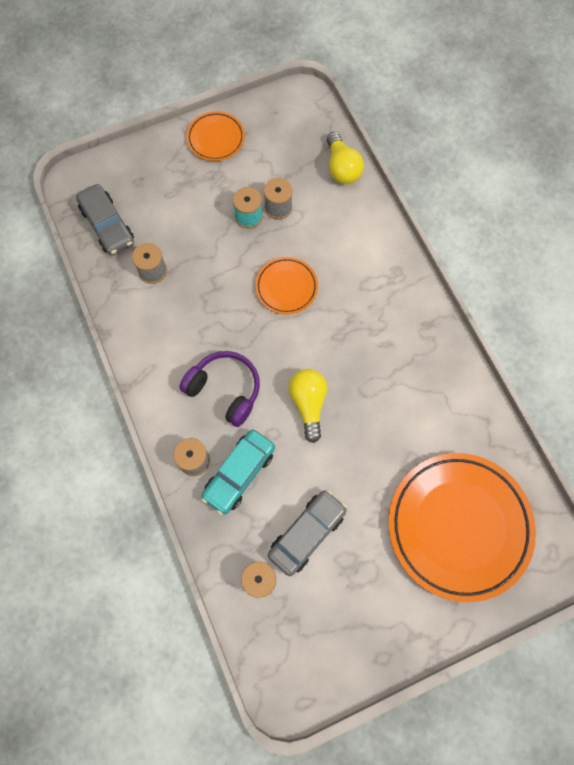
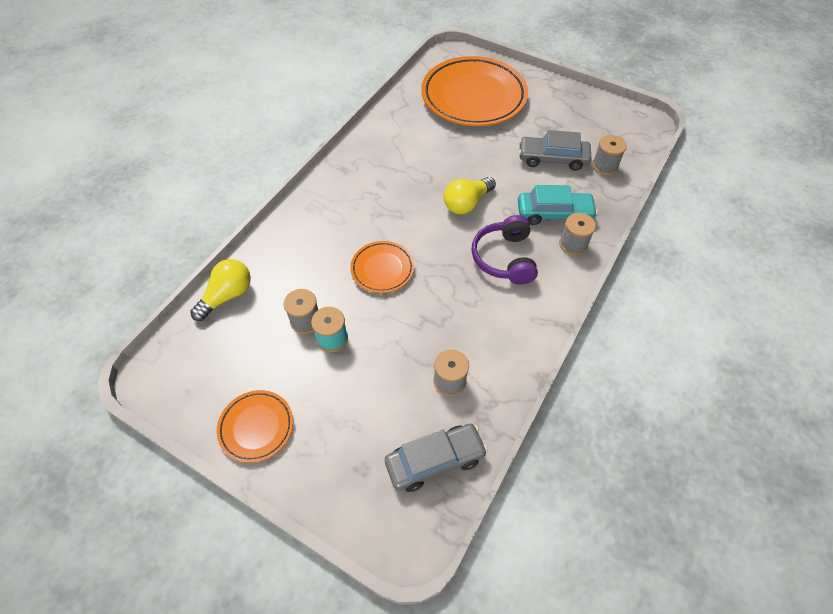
camera: 125 degrees left, 15 degrees down
grey car [76,184,134,255] -> grey car turned 45 degrees clockwise [385,424,488,492]

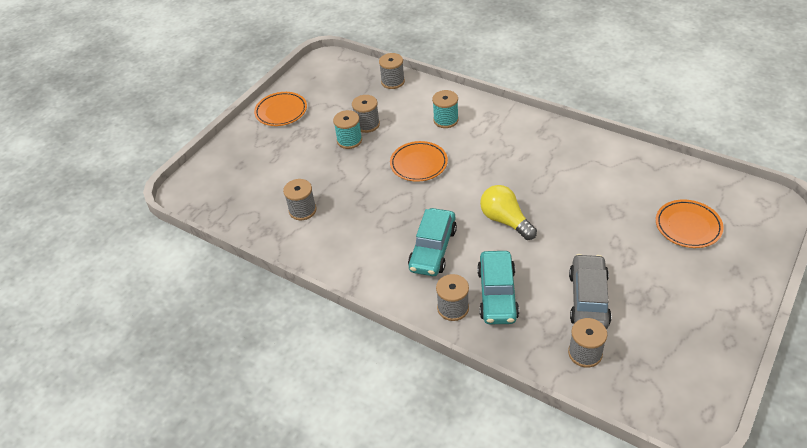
camera: 95 degrees right, 10 degrees down
yellow light bulb [190,259,251,321] -> grey spool [379,53,405,89]
grey car [385,424,488,492] -> none
orange plate [421,56,528,126] -> orange plate [656,200,724,248], size x0.48
purple headphones [472,215,538,285] -> turquoise car [408,208,457,276]
none -> turquoise spool [432,90,459,128]

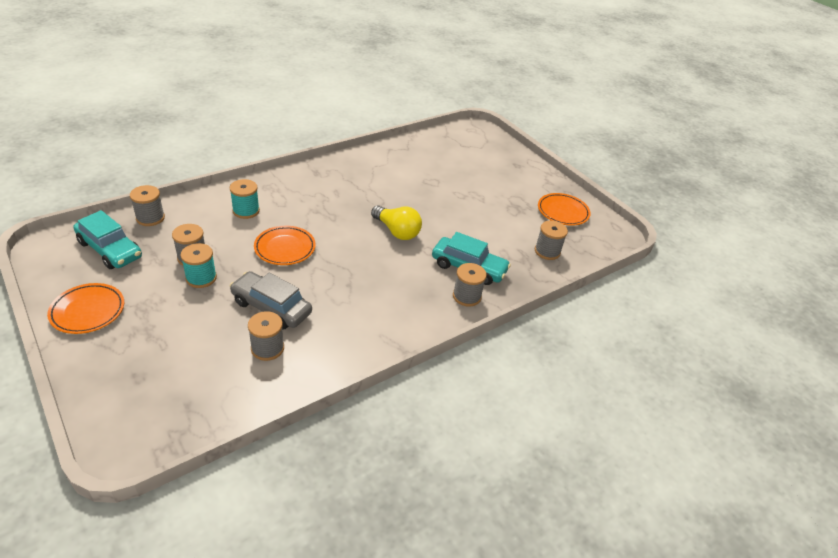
camera: 75 degrees left, 5 degrees down
turquoise car [408,208,457,276] -> turquoise car moved to [73,210,142,269]
yellow light bulb [480,185,537,240] -> yellow light bulb turned 120 degrees counterclockwise [371,206,422,240]
grey car [569,254,612,330] -> grey car moved to [230,271,312,330]
orange plate [656,200,724,248] -> orange plate moved to [538,193,591,226]

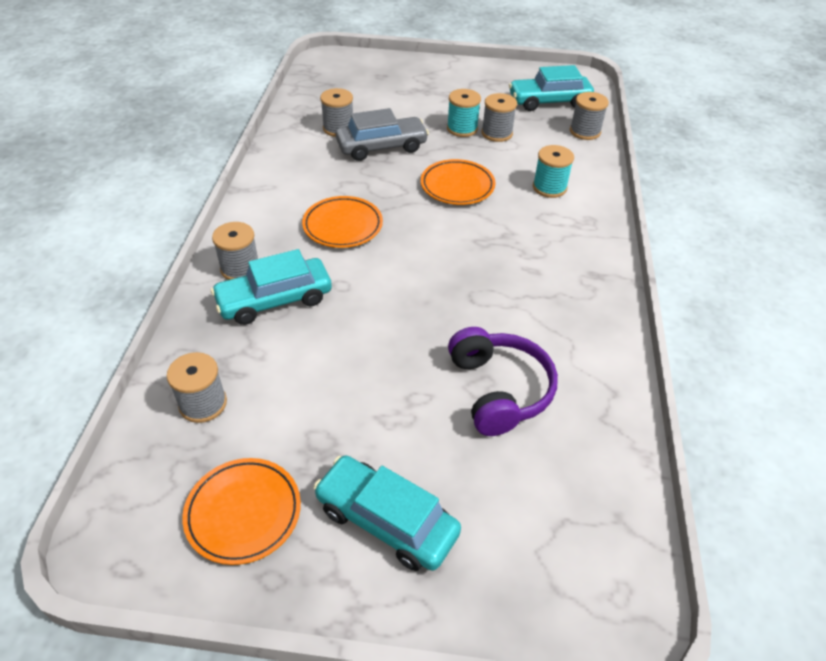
camera: 135 degrees right, 5 degrees up
orange plate [47,283,124,334] -> orange plate moved to [302,196,383,248]
yellow light bulb [371,206,422,240] -> none
none -> turquoise car [313,456,461,571]
none -> purple headphones [448,327,558,436]

